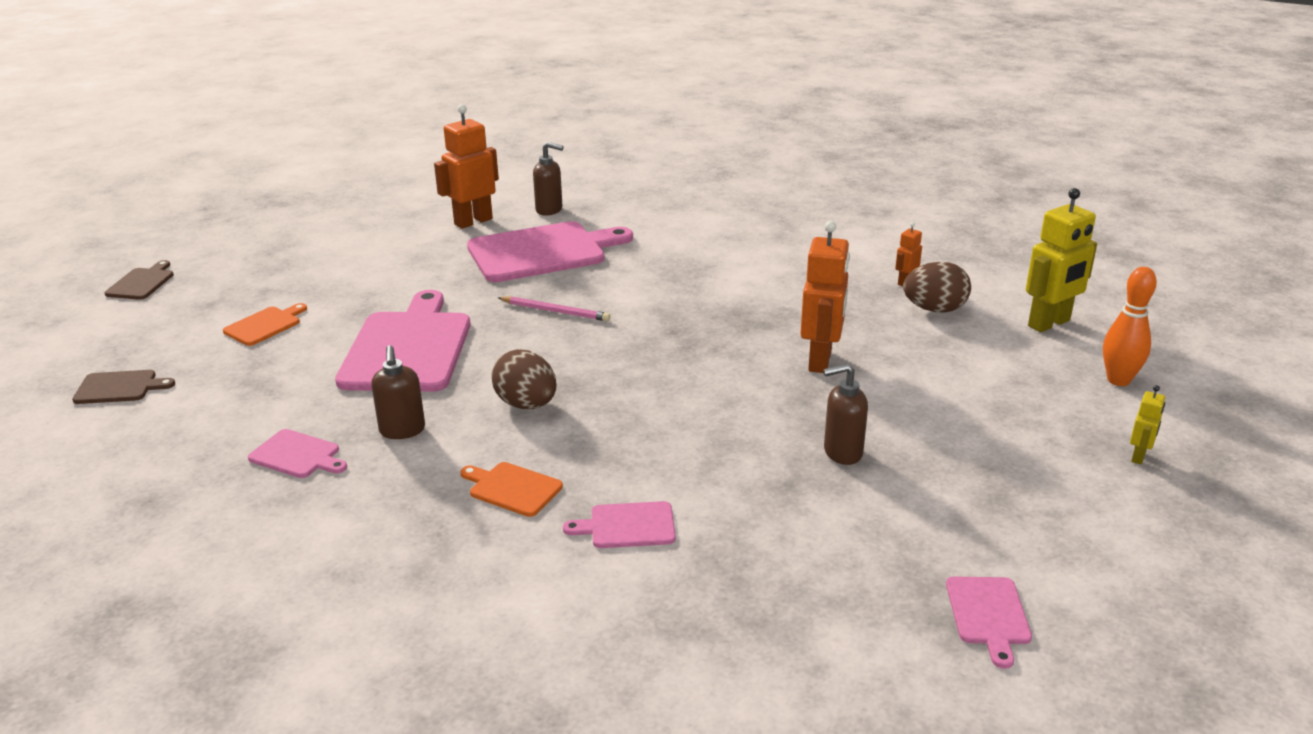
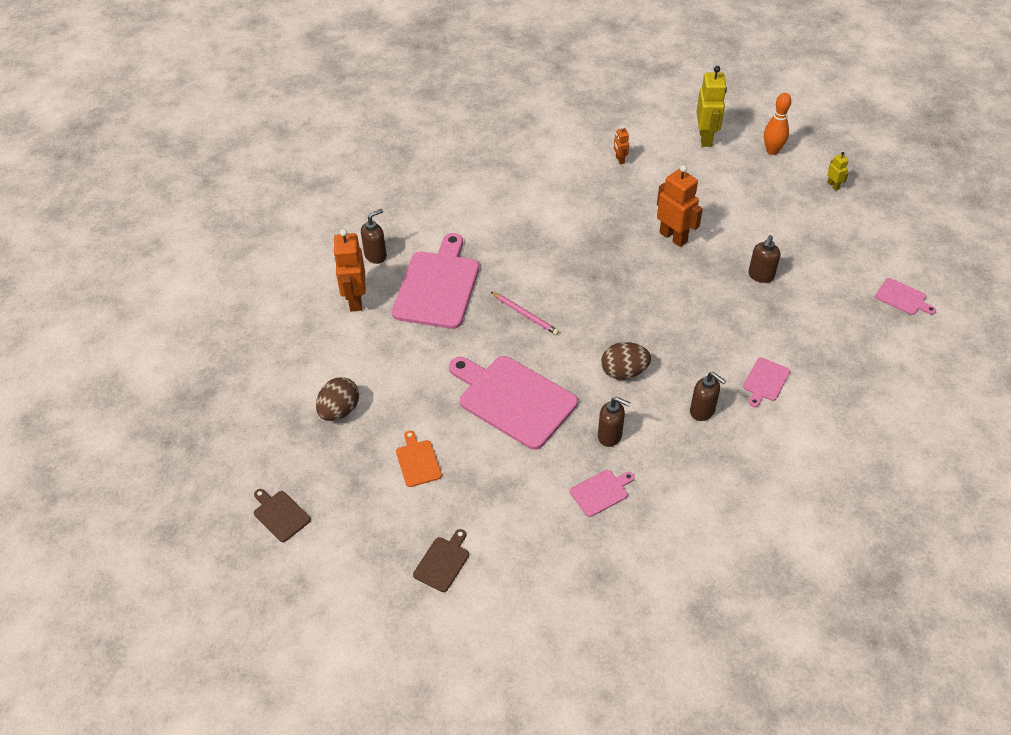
camera: 55 degrees left, 20 degrees up
orange cutting board [460,462,563,517] -> brown soap dispenser [690,372,726,421]
pink pencil [498,296,610,321] -> pink pencil turned 75 degrees clockwise [491,292,559,335]
brown egg [903,262,971,313] -> brown egg moved to [316,377,359,421]

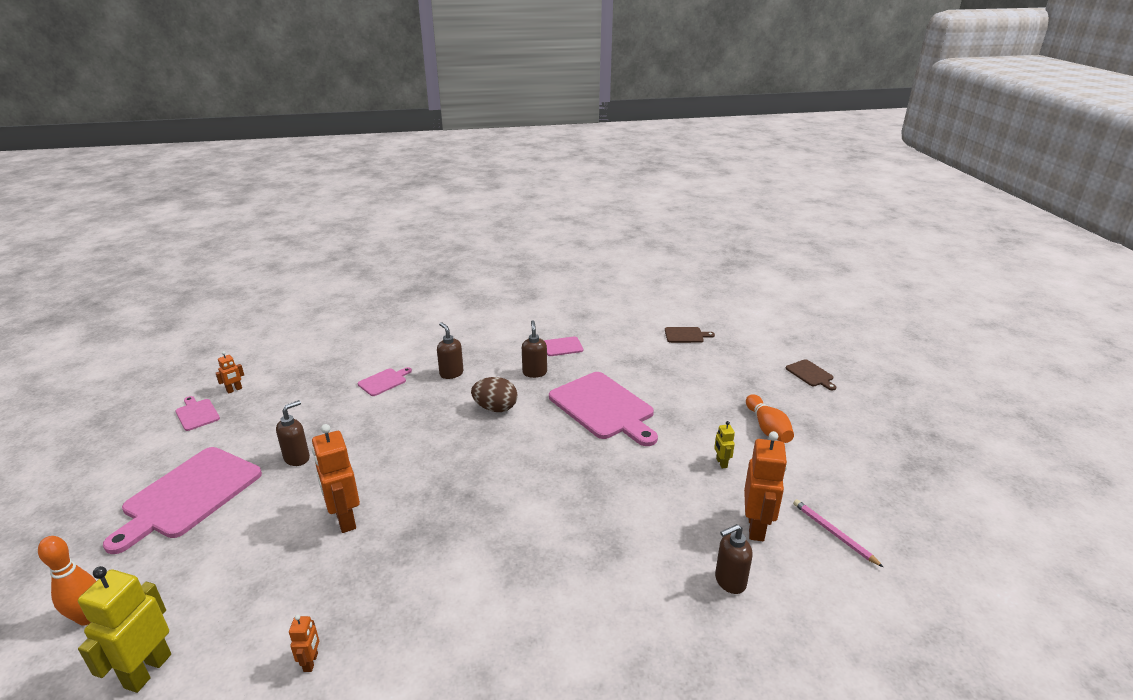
camera: 165 degrees left, 20 degrees down
brown egg [316,377,359,421] -> orange bowling pin [746,394,794,443]
pink cutting board [392,233,479,329] -> pink cutting board moved to [103,447,262,554]
orange cutting board [396,430,442,487] -> none
brown cutting board [413,529,469,592] -> brown cutting board turned 135 degrees counterclockwise [665,327,715,343]
pink pencil [491,292,559,335] -> pink pencil moved to [793,499,884,568]
brown soap dispenser [598,397,631,447] -> brown soap dispenser turned 45 degrees clockwise [522,320,547,378]
yellow robot [827,152,849,191] -> yellow robot moved to [714,421,735,469]
none -> orange robot [216,351,244,394]

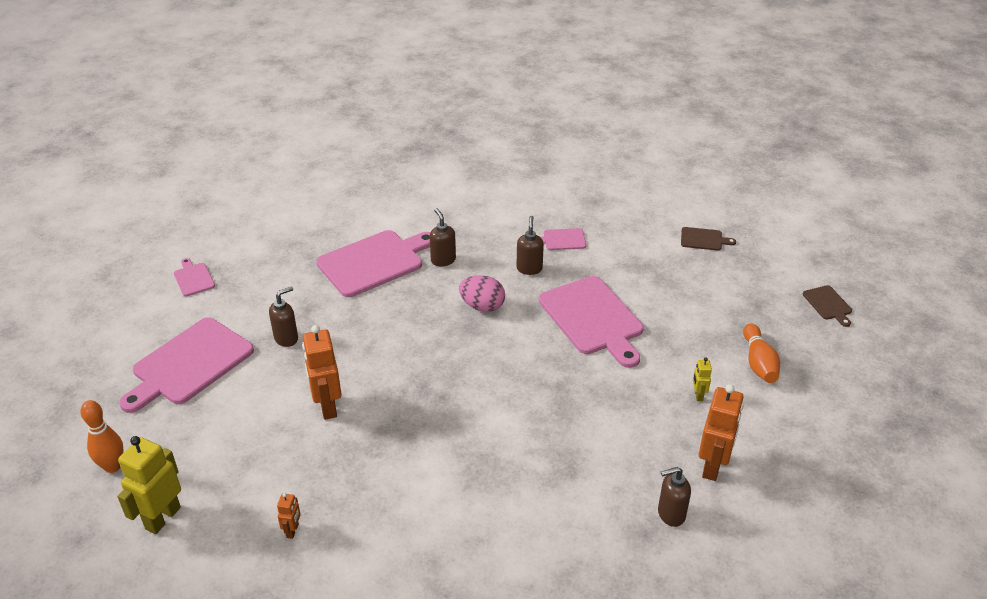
camera: 10 degrees right, 10 degrees up
orange robot [216,351,244,394] -> none
pink cutting board [358,367,412,396] -> pink cutting board [316,230,431,297], size x2.18
brown egg [471,377,517,412] -> pink egg [459,275,505,312]
pink pencil [793,499,884,568] -> none

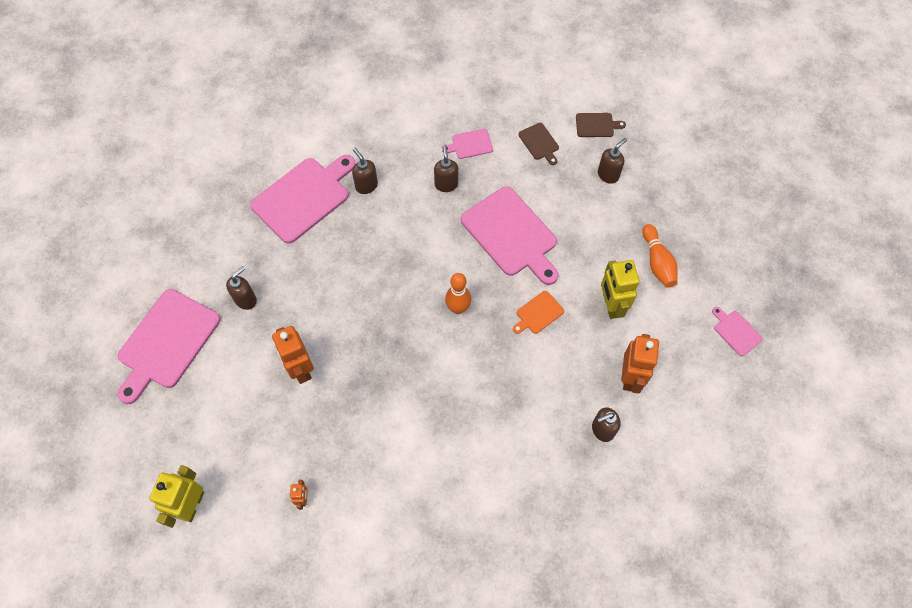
camera: 10 degrees left, 25 degrees up
orange bowling pin [80,400,123,473] -> orange bowling pin moved to [445,273,471,314]
pink cutting board [174,258,215,296] -> pink cutting board moved to [712,307,763,356]
pink egg [459,275,505,312] -> none
yellow robot [693,357,712,401] -> yellow robot [601,260,640,319], size x2.06
brown cutting board [803,285,852,327] -> brown cutting board moved to [519,123,559,165]
none -> orange cutting board [513,291,564,334]
none -> brown soap dispenser [598,138,627,184]

